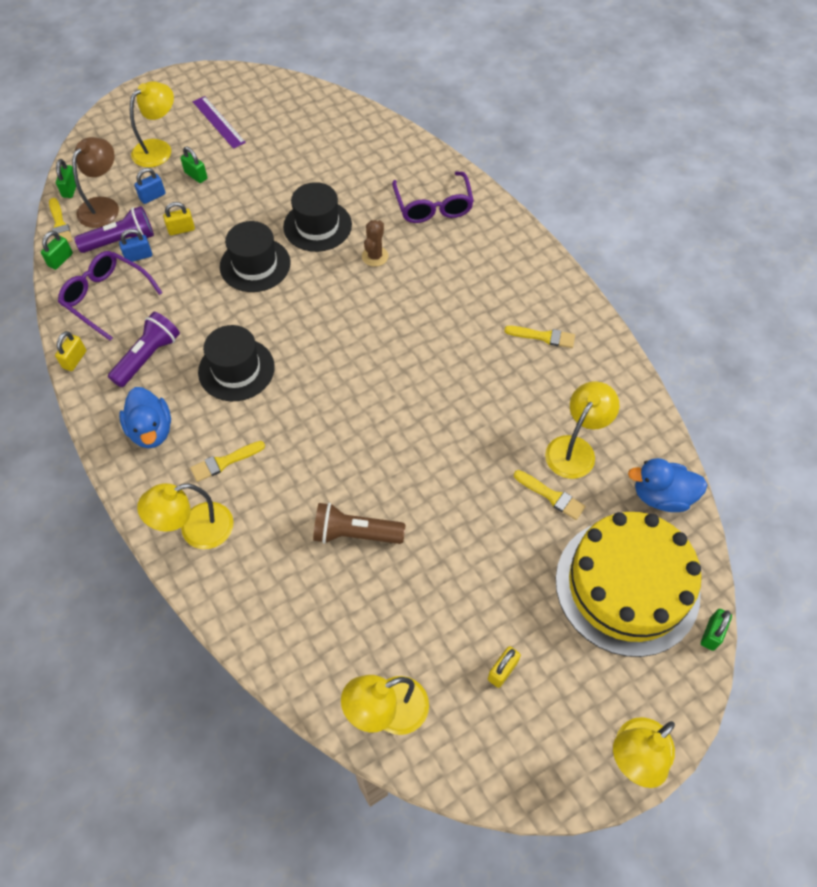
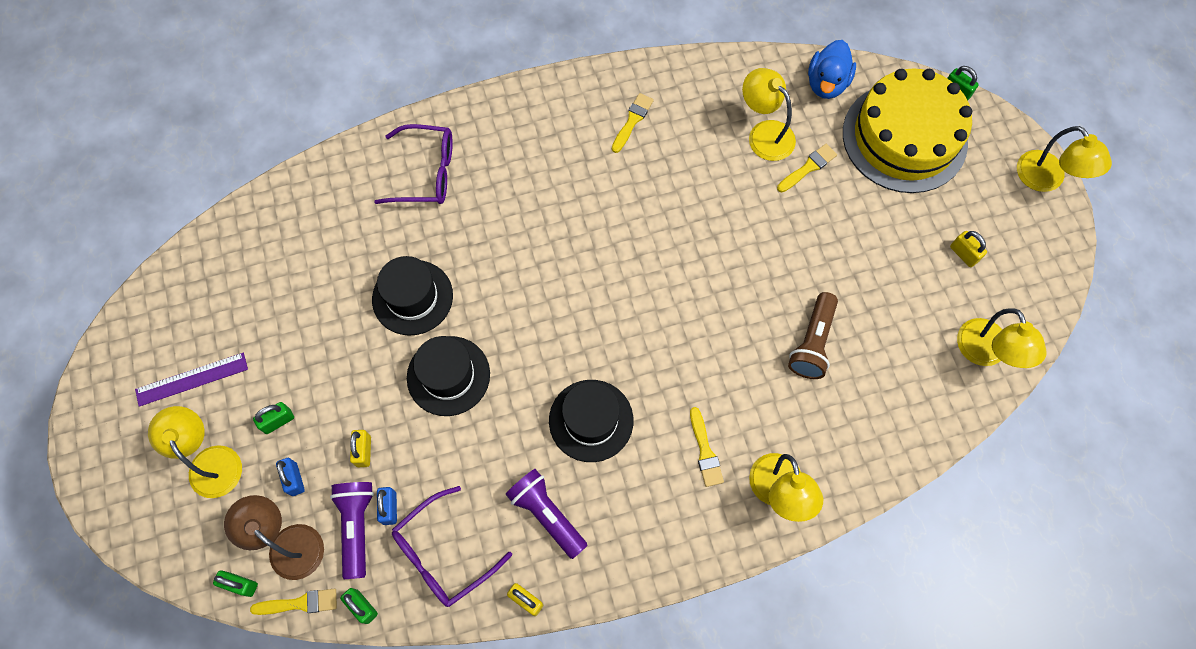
camera: 75 degrees left, 10 degrees up
blue duck [119,387,171,448] -> none
brown cactus [362,220,389,267] -> none

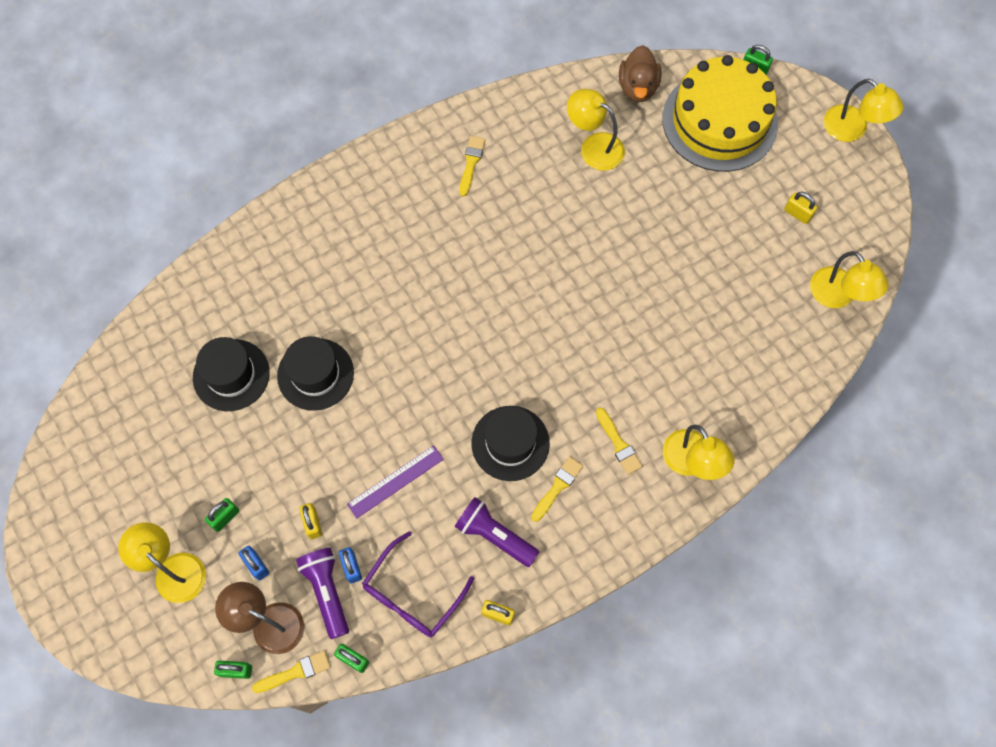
camera: 15 degrees left, 0 degrees up
purple ruler [135,353,248,407] -> purple ruler moved to [347,445,444,518]
purple glasses [374,124,453,204] -> none
black hat [407,336,490,416] -> black hat moved to [193,337,270,411]
yellow brush [777,144,837,192] -> yellow brush moved to [531,456,583,522]
brown flashlight [788,292,838,379] -> none
blue duck [808,40,856,99] -> brown duck [619,45,662,102]

